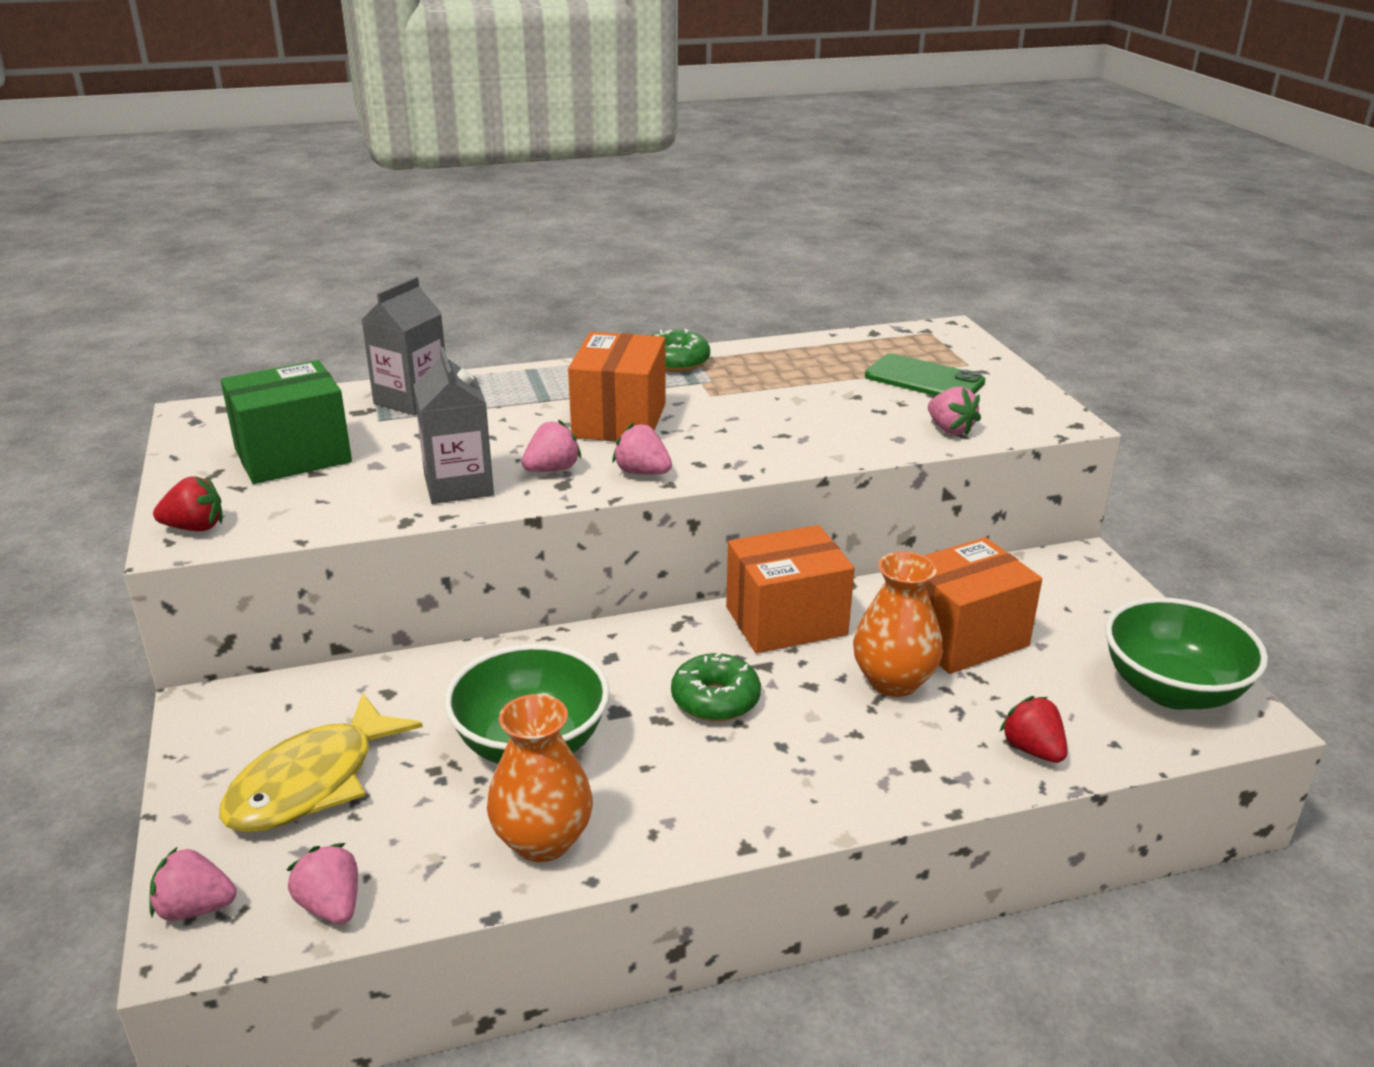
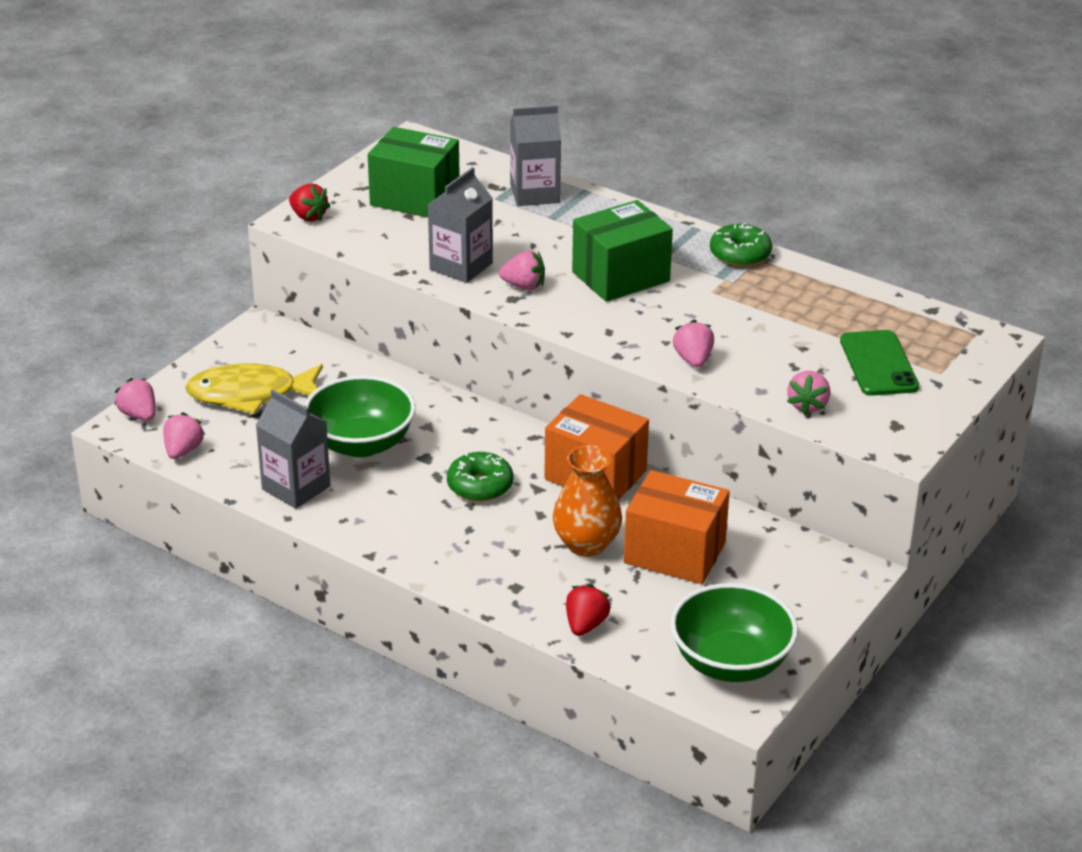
camera: 50 degrees right, 5 degrees up
orange vase [487,694,593,862] -> grey carton [256,389,330,509]
orange box [568,332,666,441] -> green box [572,200,673,302]
pink strawberry [612,422,672,475] -> pink strawberry moved to [673,320,714,368]

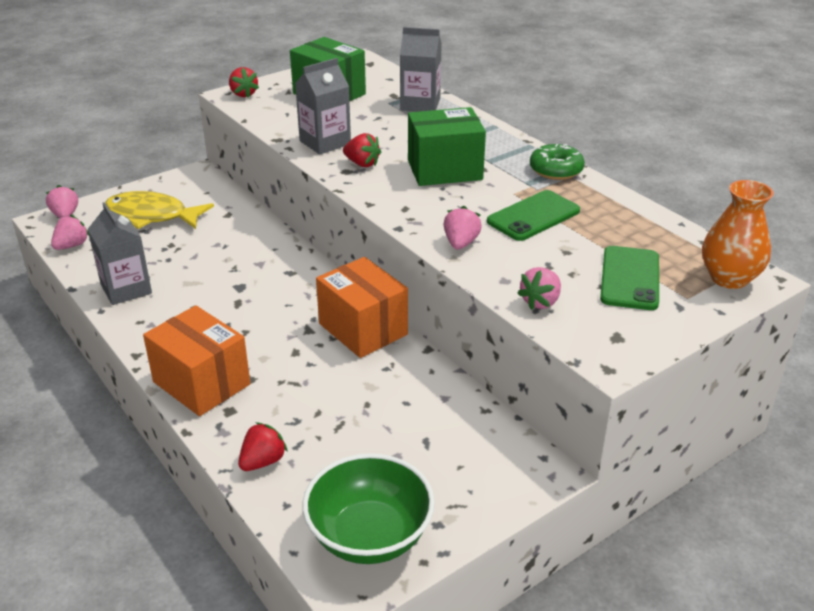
camera: 20 degrees right, 0 degrees up
green bowl [305,375,416,457] -> none
green donut [447,452,513,502] -> none
pink strawberry [499,250,545,290] -> red strawberry [343,133,381,167]
orange vase [553,445,622,557] -> orange vase moved to [702,180,774,289]
orange box [624,470,730,584] -> orange box moved to [143,306,250,416]
none -> green phone [487,190,580,241]

